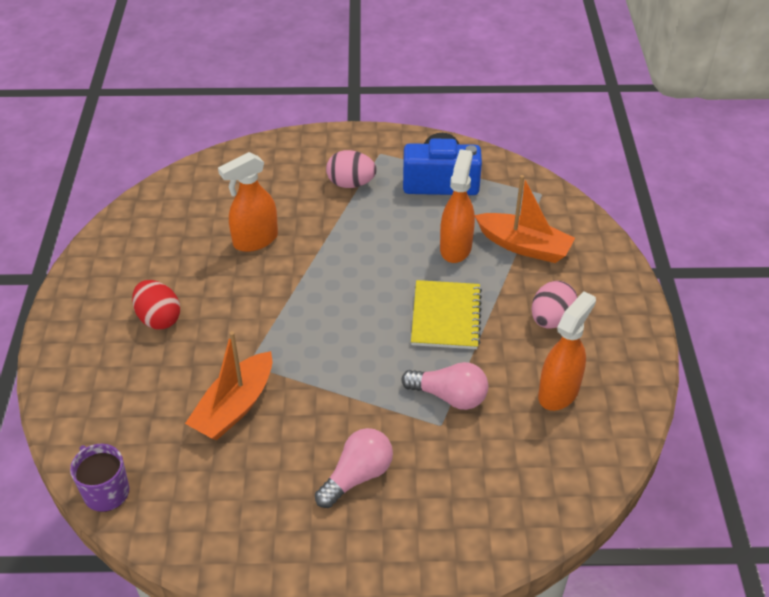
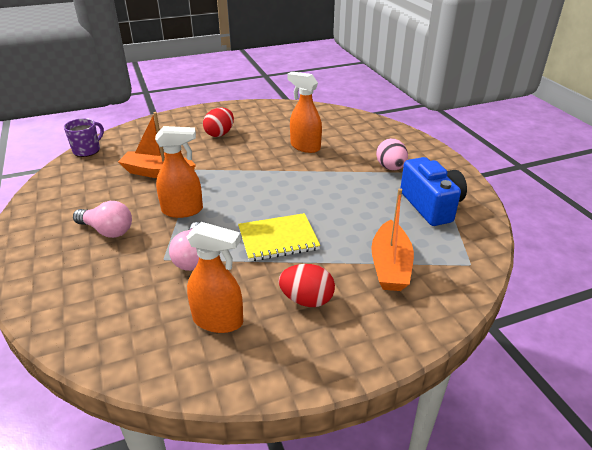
camera: 70 degrees right, 10 degrees down
orange spray bottle [440,149,475,263] -> orange spray bottle moved to [155,126,203,218]
pink egg [531,281,578,329] -> red egg [279,264,335,307]

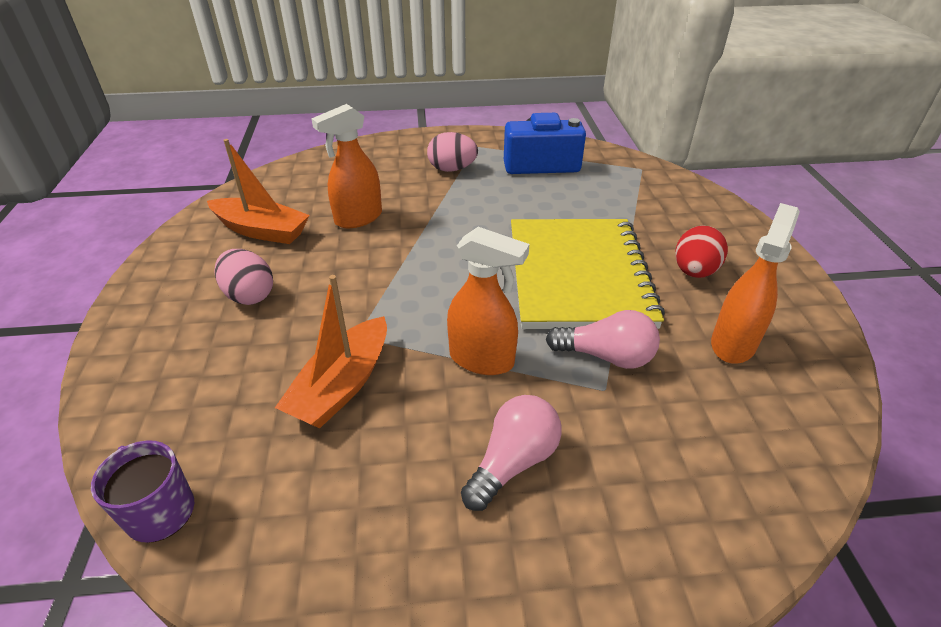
camera: 75 degrees left, 5 degrees up
orange spray bottle [155,126,203,218] -> orange spray bottle turned 105 degrees clockwise [447,227,530,375]
red egg [203,107,234,137] -> pink egg [215,249,273,305]
yellow notebook [238,213,320,261] -> yellow notebook [511,219,665,329], size x1.73
orange boat [371,188,414,291] -> orange boat moved to [207,139,310,244]

